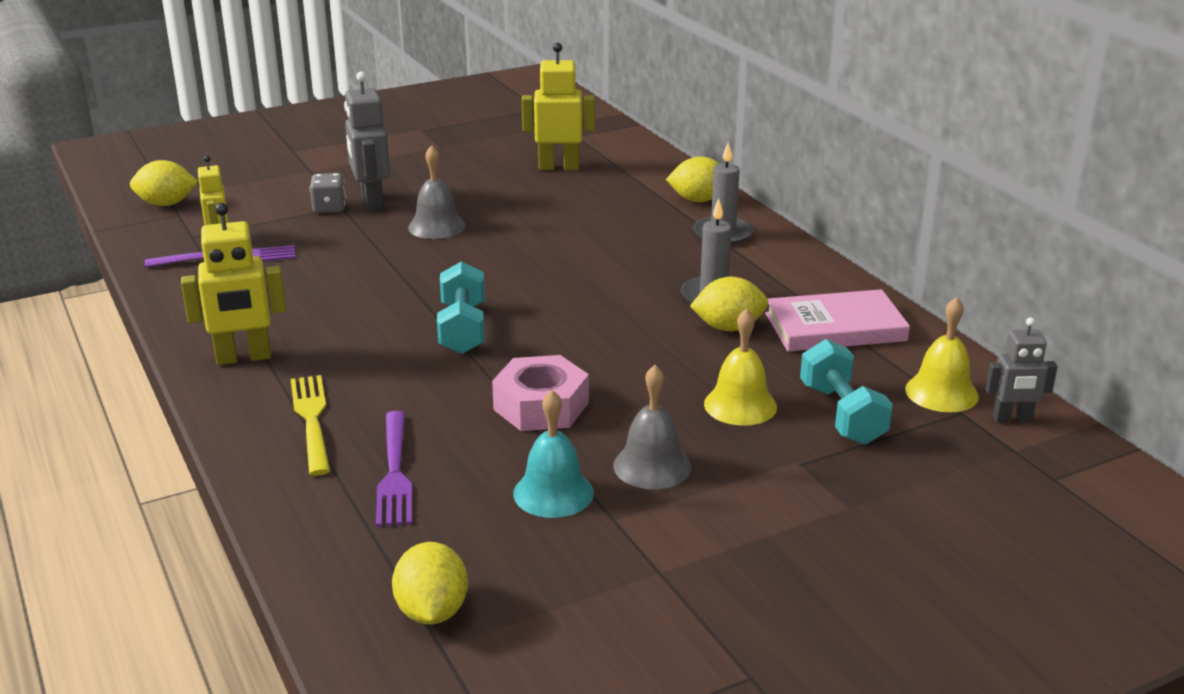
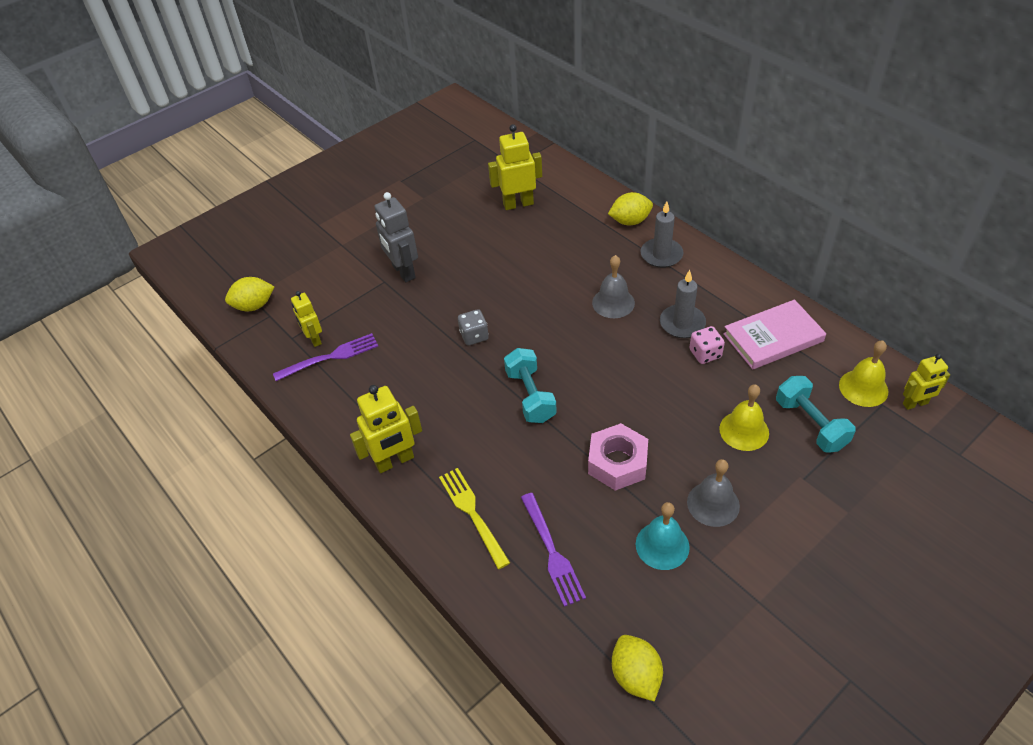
camera: 10 degrees left, 20 degrees up
grey dice [310,173,346,213] -> grey dice moved to [458,309,489,346]
grey bell [408,145,466,239] -> grey bell moved to [592,255,635,318]
yellow lemon [690,277,768,331] -> pink dice [689,326,725,364]
grey robot [986,318,1058,423] -> yellow robot [903,354,950,410]

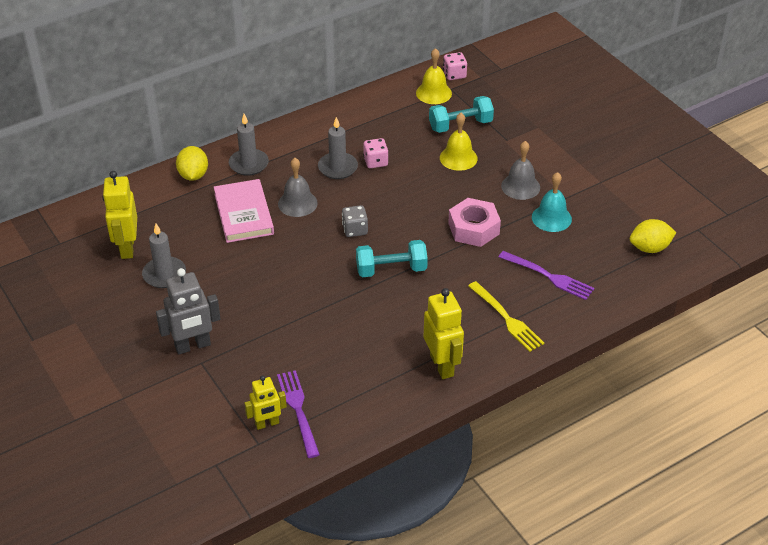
camera: 85 degrees left, 5 degrees down
yellow lemon [225,277,275,311] -> none
yellow fork [439,468,510,569] -> yellow fork turned 105 degrees counterclockwise [468,281,544,352]
grey dice [458,309,489,346] -> grey dice moved to [342,205,368,237]
purple fork [521,493,586,607] -> purple fork turned 45 degrees clockwise [499,251,594,300]
pink book [723,299,826,370] -> pink book moved to [214,179,274,243]
yellow robot [903,354,950,410] -> pink dice [443,52,467,80]
none -> grey candle [142,224,186,288]

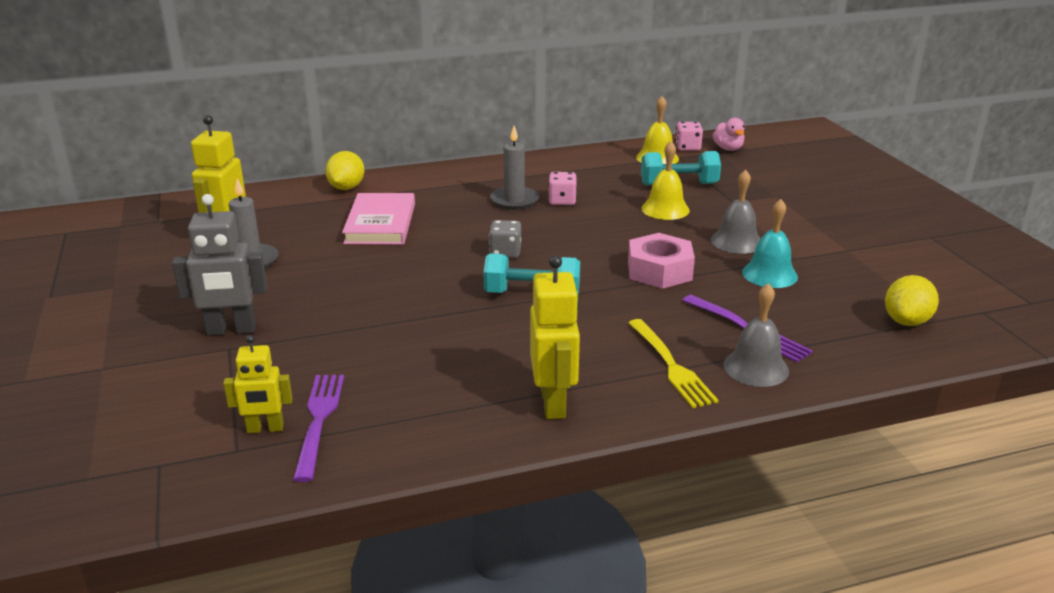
camera: 15 degrees right, 15 degrees down
grey candle [229,114,269,176] -> none
grey bell [278,158,318,217] -> grey bell moved to [723,283,789,387]
yellow lemon [630,219,676,253] -> yellow lemon turned 60 degrees counterclockwise [885,275,939,326]
none -> pink duck [713,118,745,151]

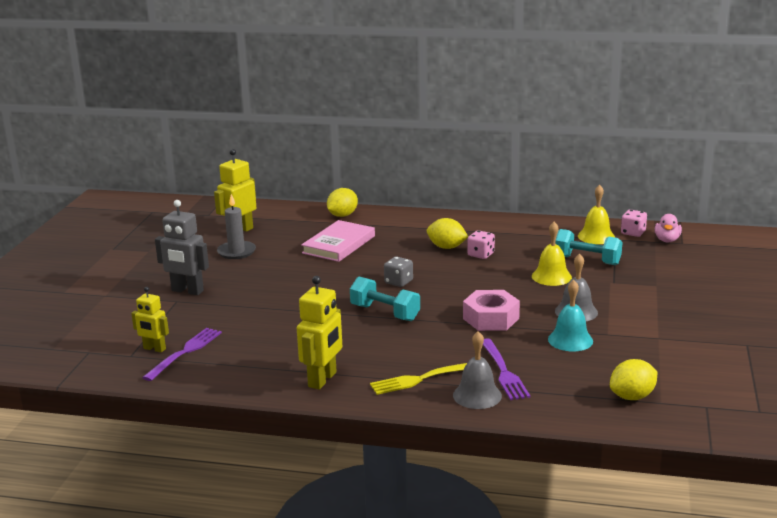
camera: 30 degrees right, 5 degrees down
grey candle [490,126,539,210] -> yellow lemon [427,218,468,249]
yellow fork [628,319,719,408] -> yellow fork turned 60 degrees clockwise [370,363,467,395]

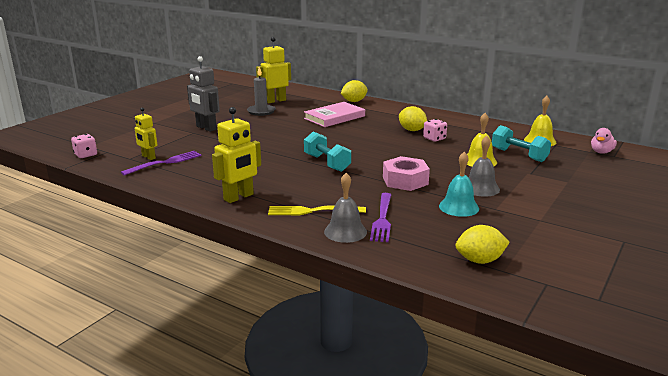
camera: 20 degrees right, 0 degrees up
grey dice [384,256,413,287] -> none
pink dice [621,209,647,237] -> pink dice moved to [71,134,97,158]

